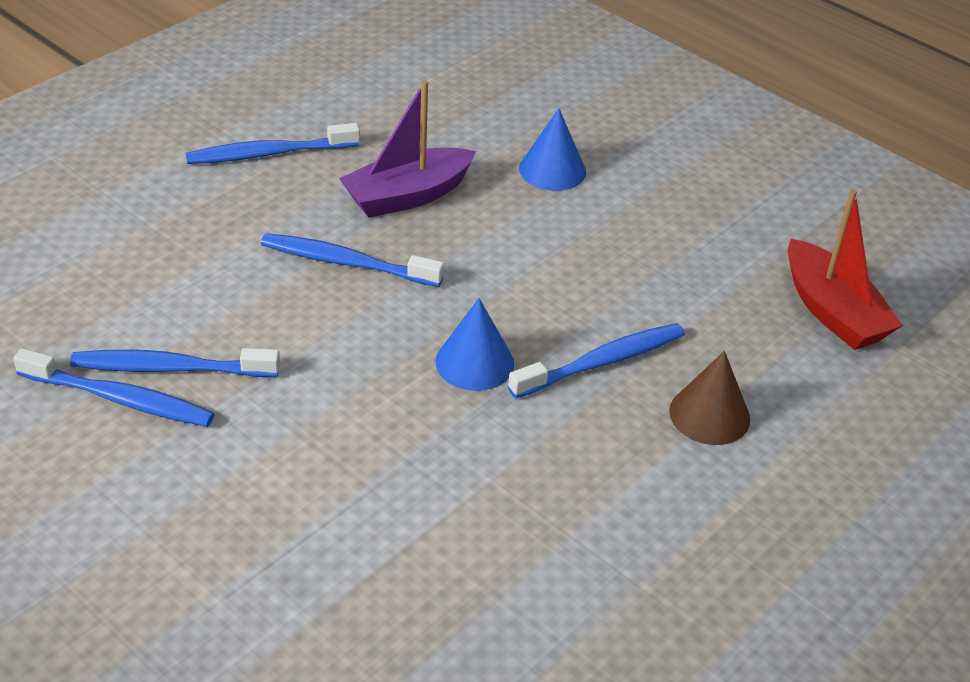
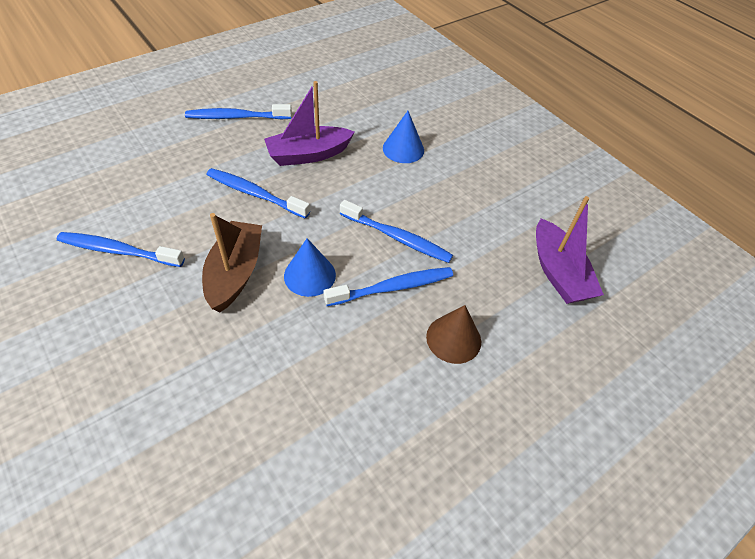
camera: 10 degrees right, 10 degrees up
blue toothbrush [13,348,215,427] -> blue toothbrush moved to [340,200,453,263]
red boat [788,189,903,350] -> purple boat [536,196,604,304]
none -> brown boat [202,213,262,312]

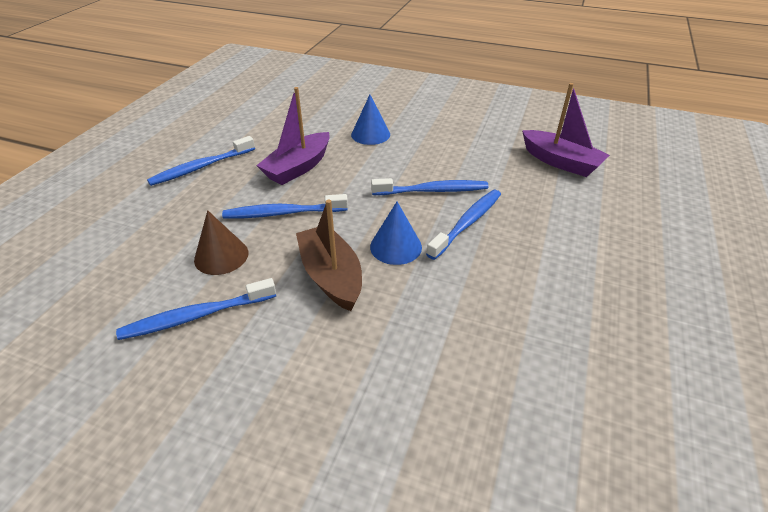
camera: 30 degrees left, 10 degrees down
brown cone [426,305,481,364] -> brown cone moved to [194,210,248,275]

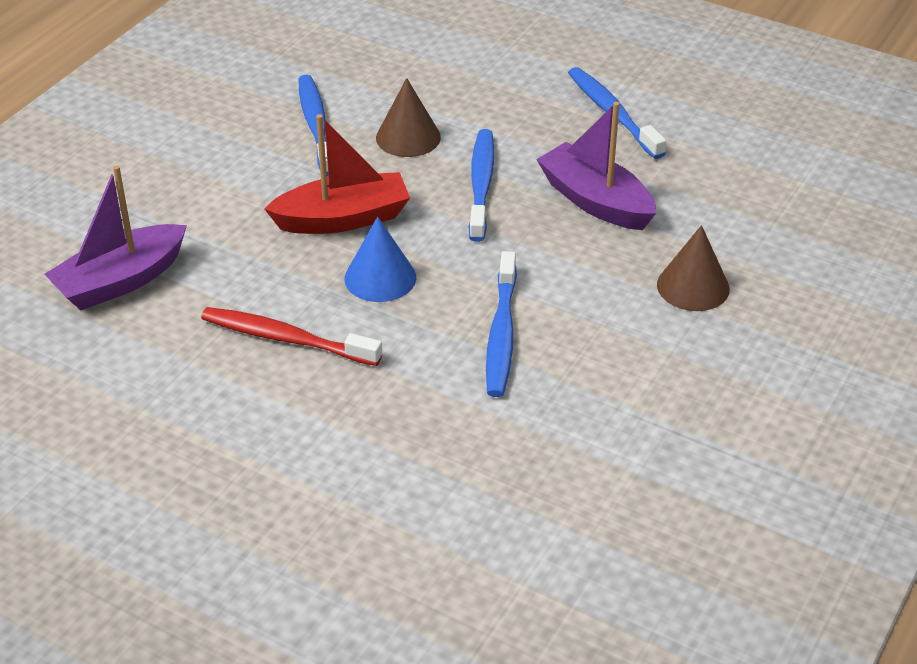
camera: 100 degrees right, 0 degrees up
brown boat [296,199,362,311] -> red boat [264,114,410,234]
blue cone [351,95,390,145] -> brown cone [657,225,730,311]
blue toothbrush [426,190,501,260] -> none
purple boat [522,83,610,177] -> purple boat moved to [44,165,187,310]
none -> red toothbrush [201,307,382,366]

